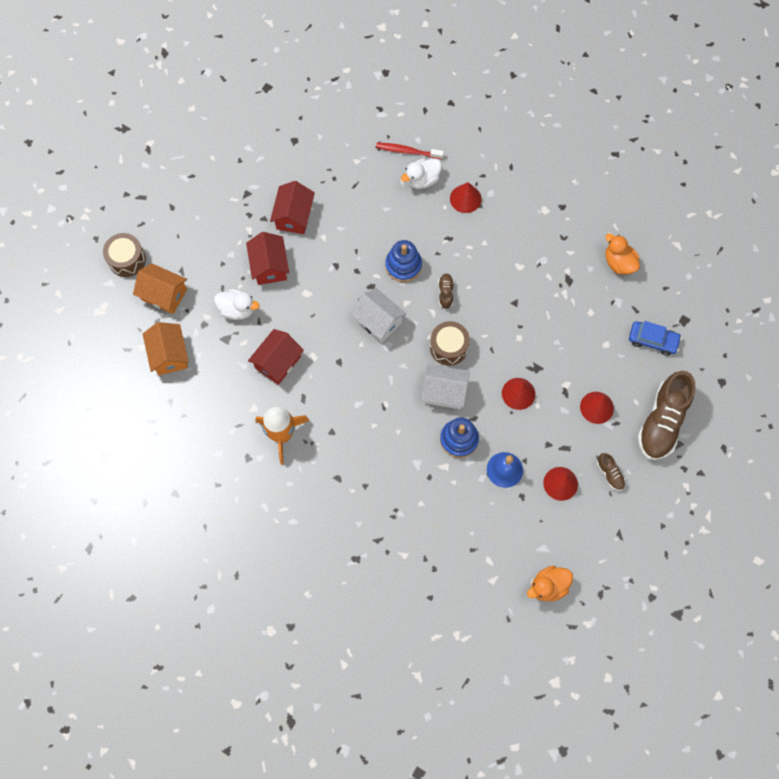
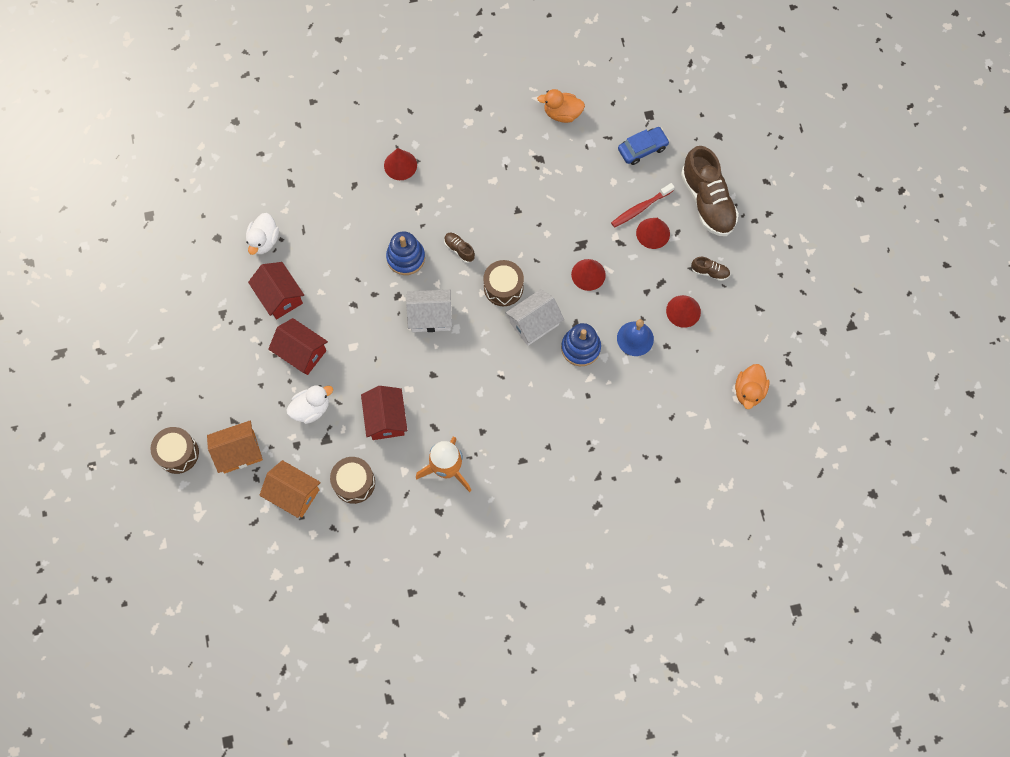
camera: 45 degrees left, 0 degrees up
red toothbrush [376,143,444,159] -> red toothbrush moved to [611,183,674,228]
white duck [401,158,442,189] -> white duck moved to [246,213,279,255]
none -> brown drum [330,457,375,504]

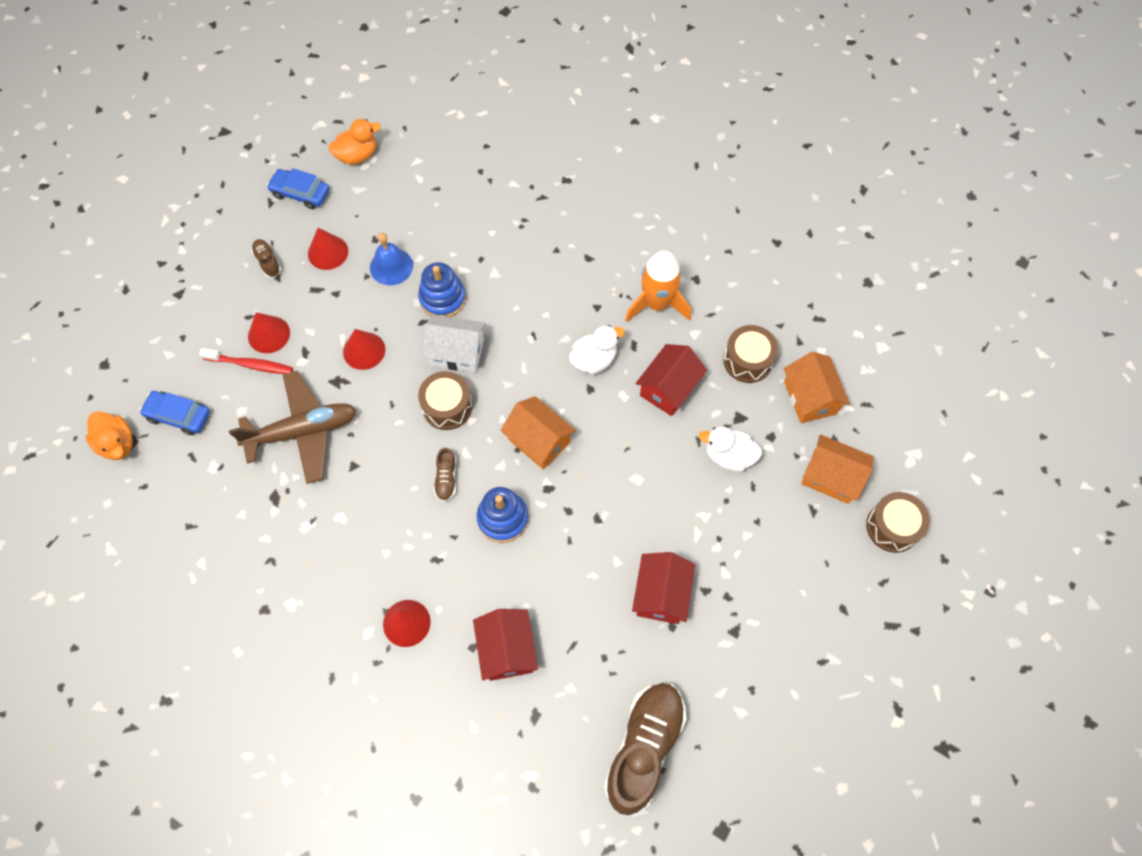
camera: 135 degrees left, 5 degrees down
white duck [246,213,279,255] -> white duck moved to [569,325,624,375]
red house [268,318,328,375] -> red house moved to [473,609,538,681]
white house [406,290,452,332] -> orange house [500,396,576,470]
orange duck [537,89,585,123] -> orange duck moved to [85,411,133,460]
brown shoe [681,146,739,236] -> brown shoe moved to [604,683,687,815]
none -> brown plane [229,371,356,484]
none -> blue car [267,168,330,209]

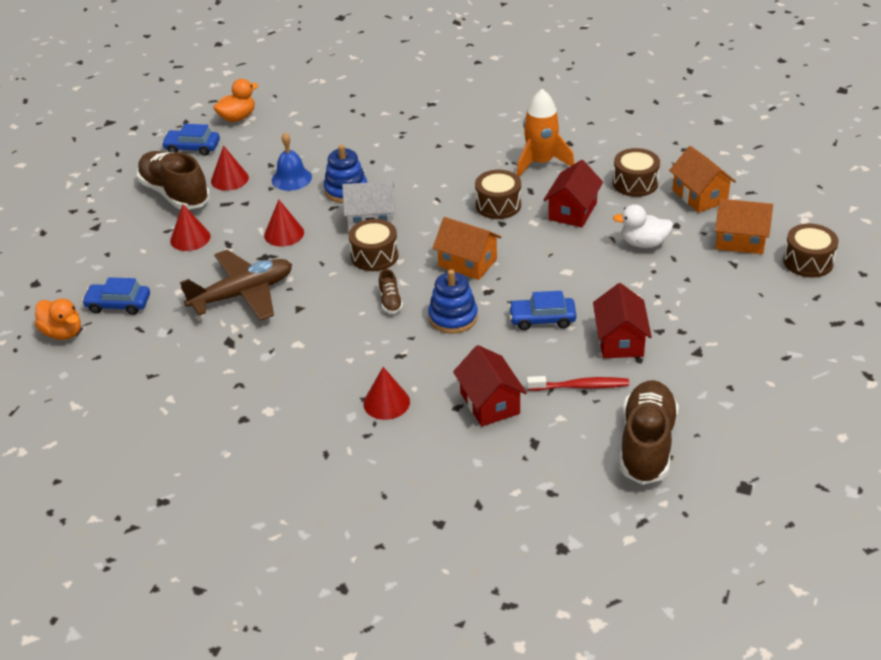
camera: 10 degrees left, 25 degrees down
red toothbrush [199,348,293,374] -> red toothbrush moved to [527,376,629,391]
brown shoe [251,239,281,278] -> brown shoe [137,151,210,210], size x2.30
white duck [569,325,624,375] -> brown drum [475,170,521,219]
none -> blue car [508,291,576,330]

